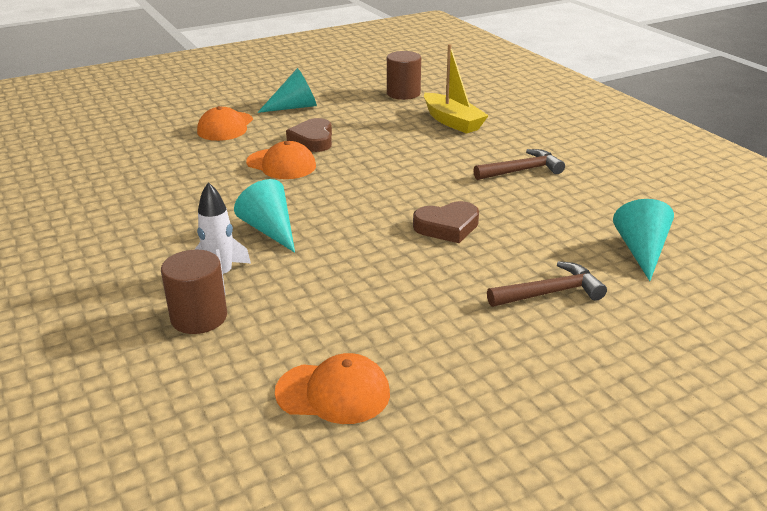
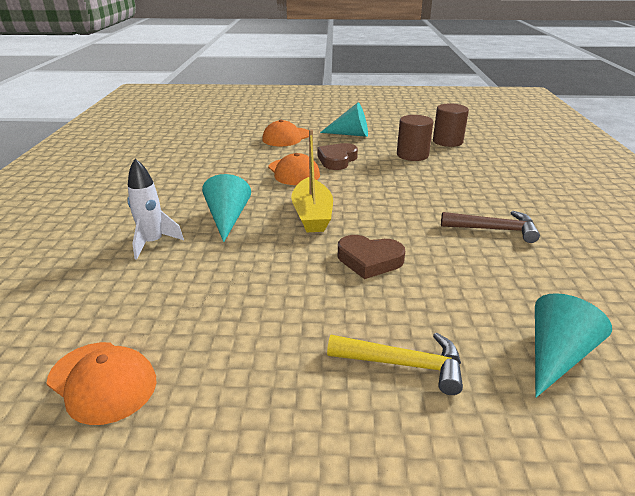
camera: 30 degrees right, 0 degrees up
brown cylinder [161,250,227,334] -> brown cylinder moved to [397,115,433,161]
yellow boat [424,44,489,134] -> yellow boat moved to [291,129,333,232]
brown hammer [487,261,607,307] -> yellow hammer [327,333,463,395]

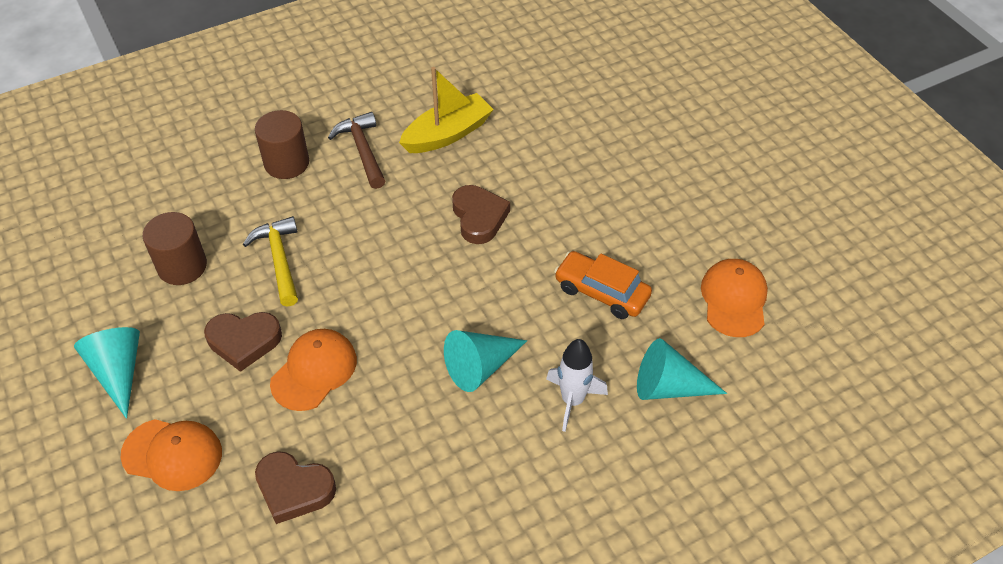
camera: 120 degrees left, 20 degrees up
yellow boat [291,129,333,232] -> yellow boat moved to [399,67,494,153]
yellow hammer [327,333,463,395] -> yellow hammer moved to [243,216,298,306]
brown cylinder [433,104,469,147] -> brown cylinder moved to [255,110,309,179]
turquoise cone [535,293,612,398] -> turquoise cone moved to [637,338,727,400]
none -> brown heart [255,451,336,524]
none -> orange car [554,251,652,319]

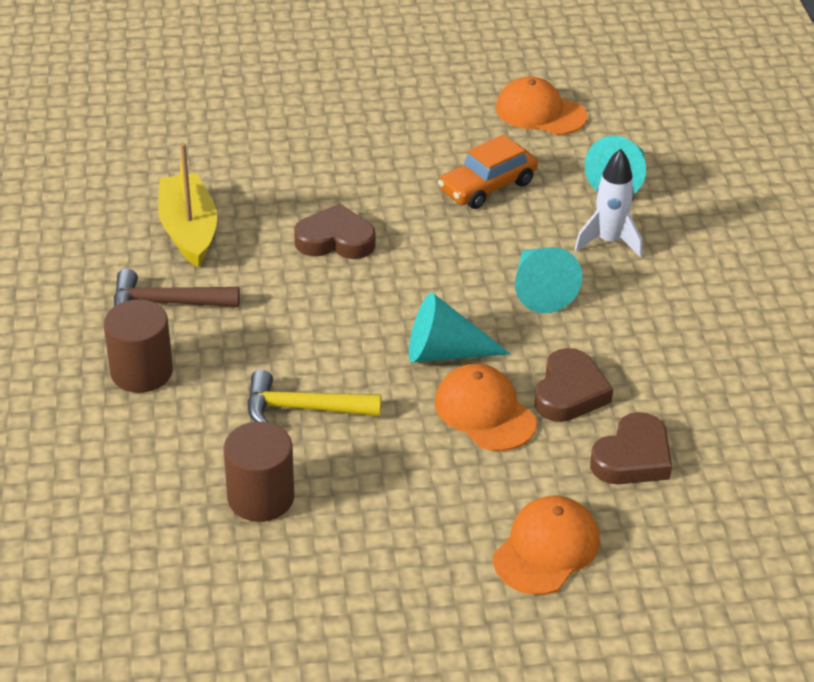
camera: 70 degrees left, 10 degrees down
turquoise cone [74,327,140,419] -> turquoise cone moved to [409,293,511,362]
brown heart [204,312,282,372] -> brown heart moved to [535,348,613,422]

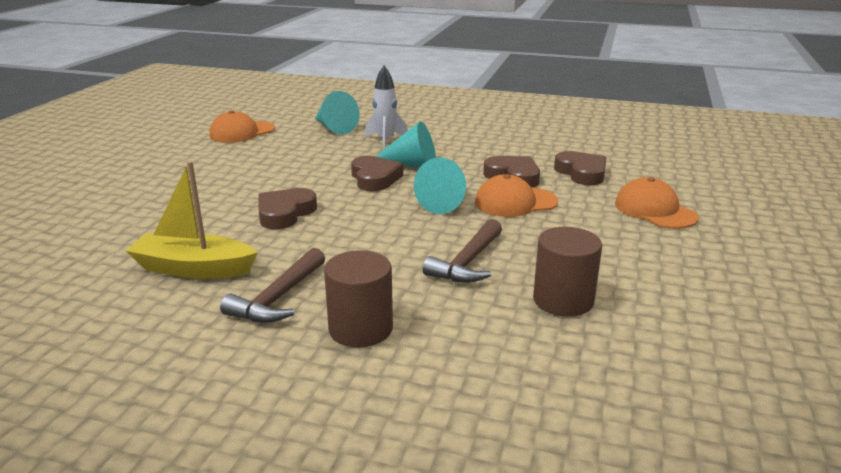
camera: 65 degrees left, 15 degrees down
yellow hammer [248,370,381,422] -> brown hammer [423,219,502,283]
orange car [438,134,538,209] -> none
none -> brown heart [351,156,403,191]

